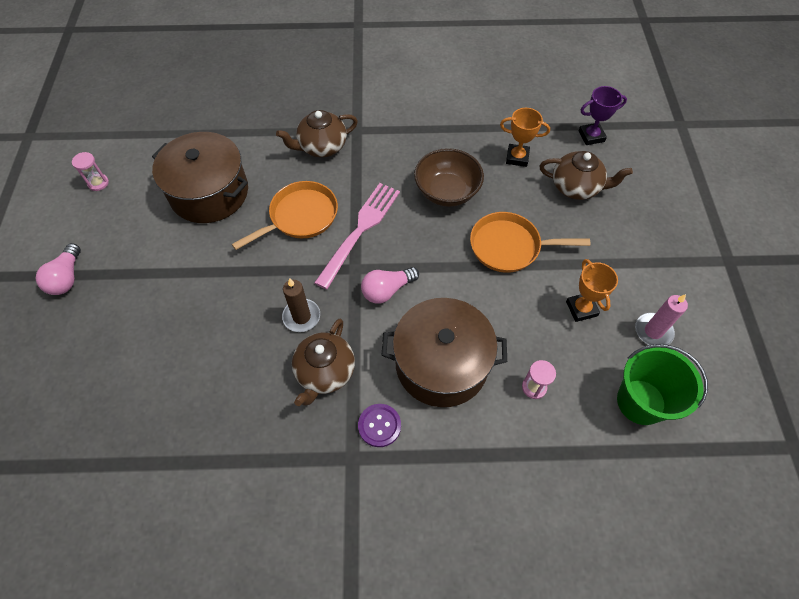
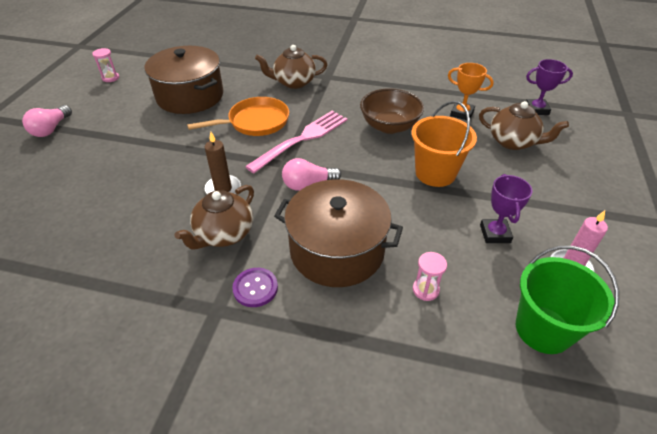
camera: 15 degrees right, 15 degrees down
orange pan [470,212,590,273] -> orange bucket [411,101,477,187]
orange trophy [566,259,618,322] -> purple trophy [480,174,533,243]

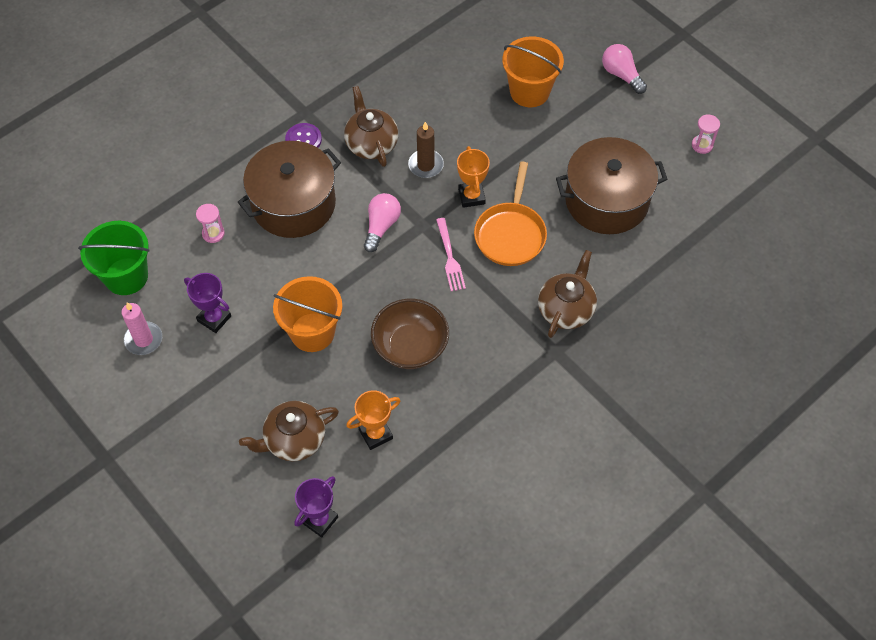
camera: 125 degrees right, 15 degrees up
pink fork [245,111,347,173] -> pink fork [436,218,466,291], size x0.59
none -> orange trophy [457,146,490,208]
none -> orange bucket [502,36,564,107]

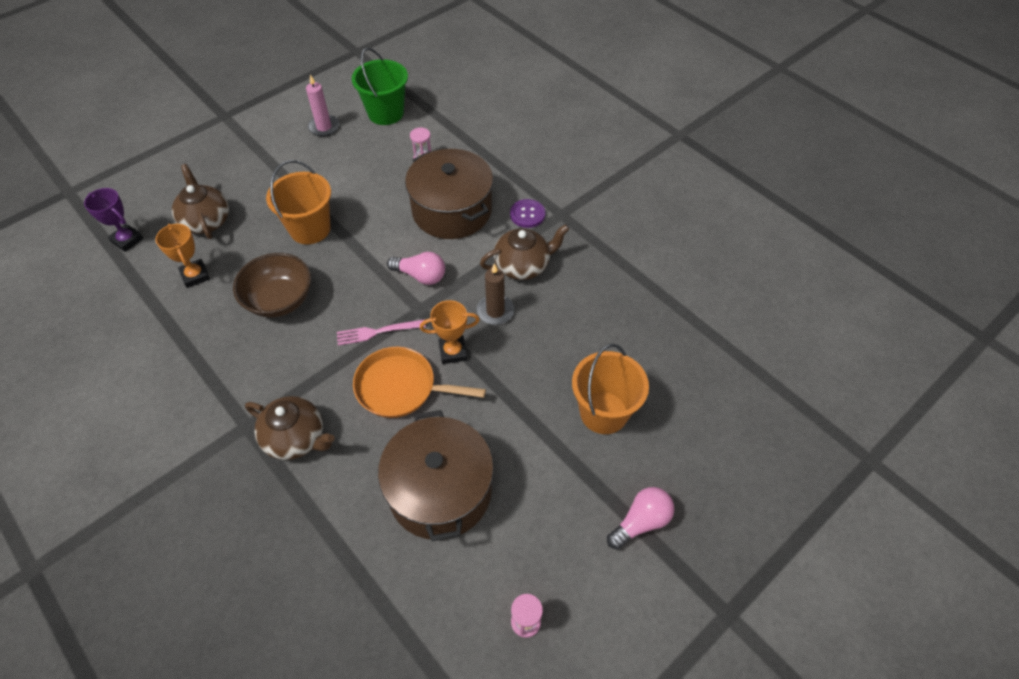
camera: 90 degrees right, 5 degrees down
purple trophy [184,273,231,333] -> none

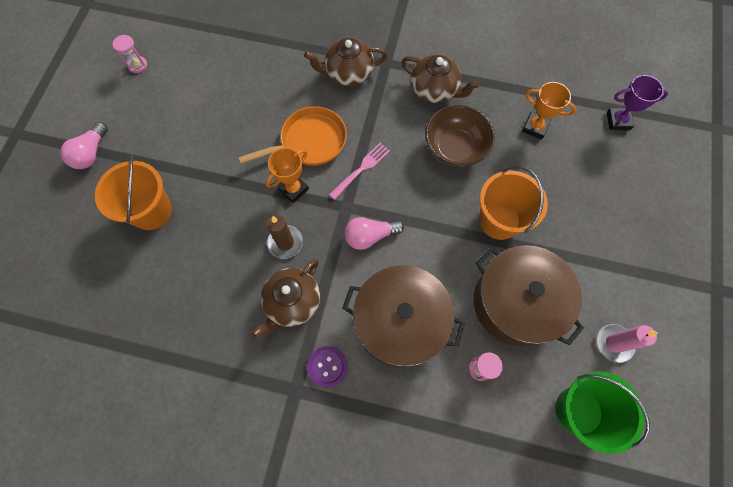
camera: 145 degrees right, 15 degrees up
brown teapot [172,164,229,239] -> brown teapot moved to [402,55,480,103]
brown pot [378,410,494,541] -> brown pot moved to [474,245,584,347]

